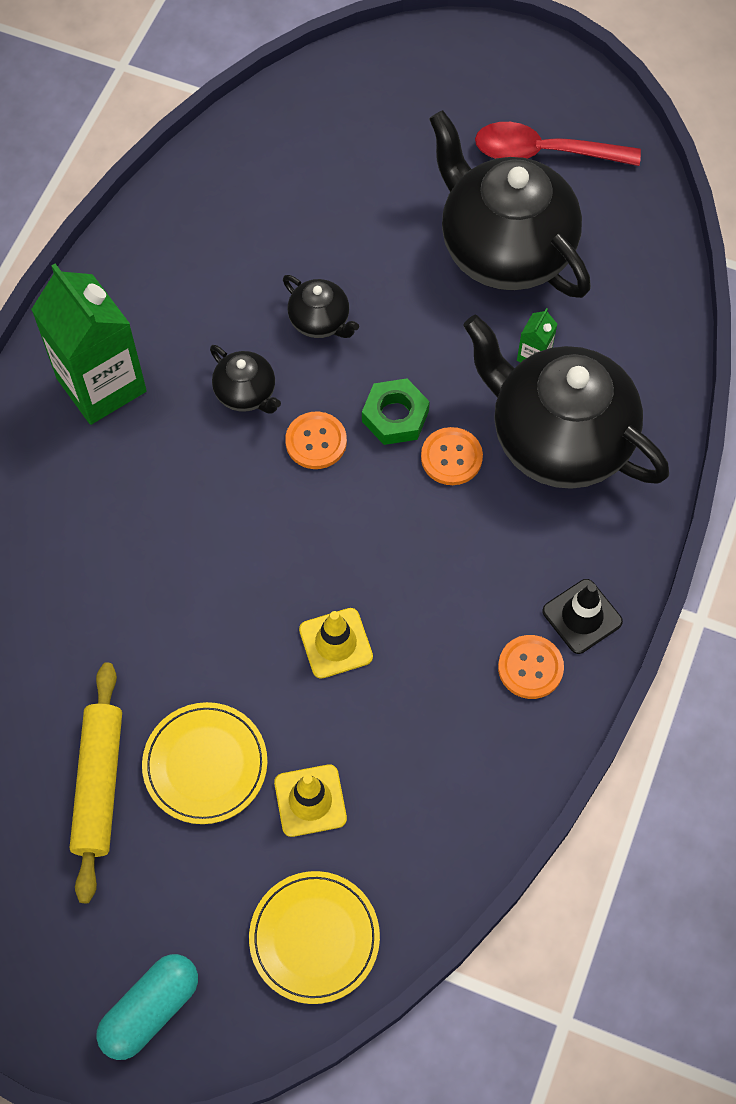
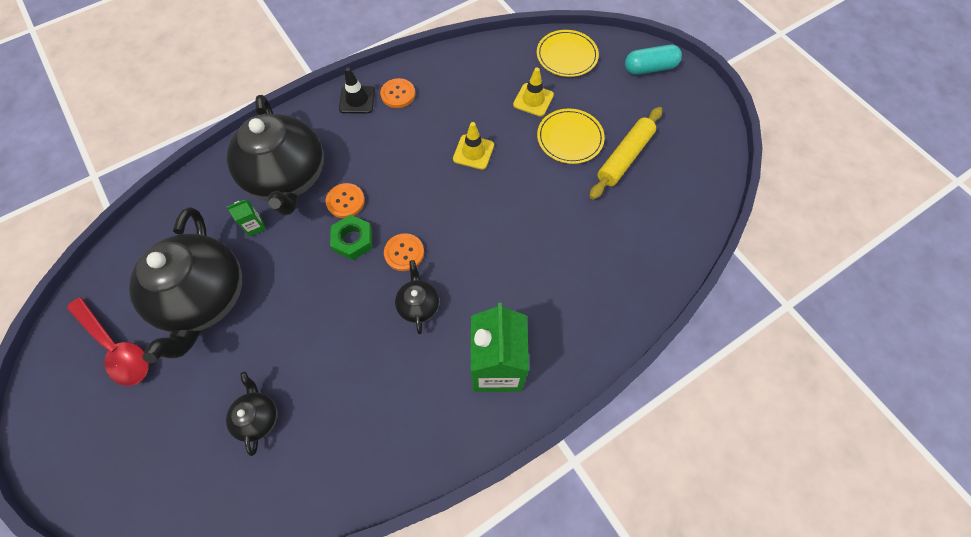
camera: 145 degrees left, 0 degrees up
black teapot [283,275,359,338] -> black teapot moved to [226,372,277,456]

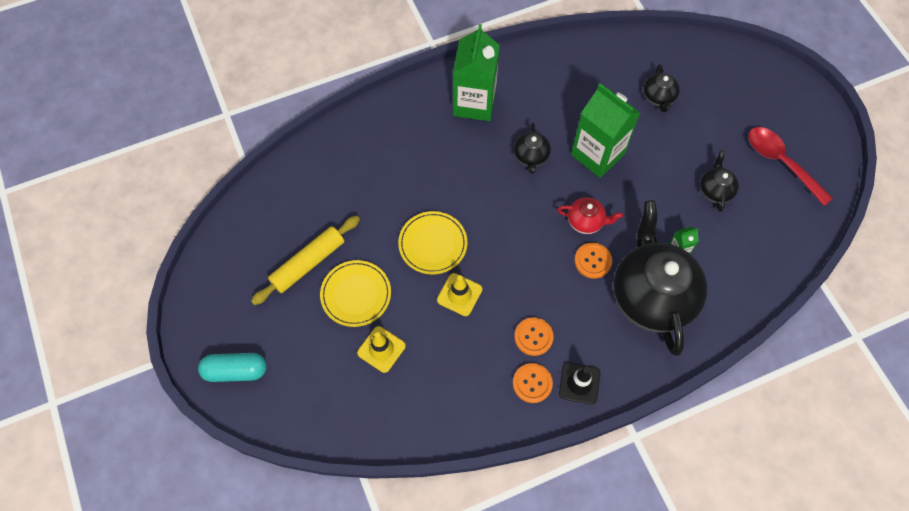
camera: 170 degrees left, 0 degrees up
black teapot [129,207,242,363] -> black teapot [700,150,739,212], size x0.44
green nut [330,215,372,260] -> red teapot [557,197,623,234]
orange button [384,233,424,271] -> orange button moved to [514,317,554,356]
yellow plate [537,30,599,77] -> yellow plate moved to [398,211,467,274]
none -> green carton [571,83,640,178]

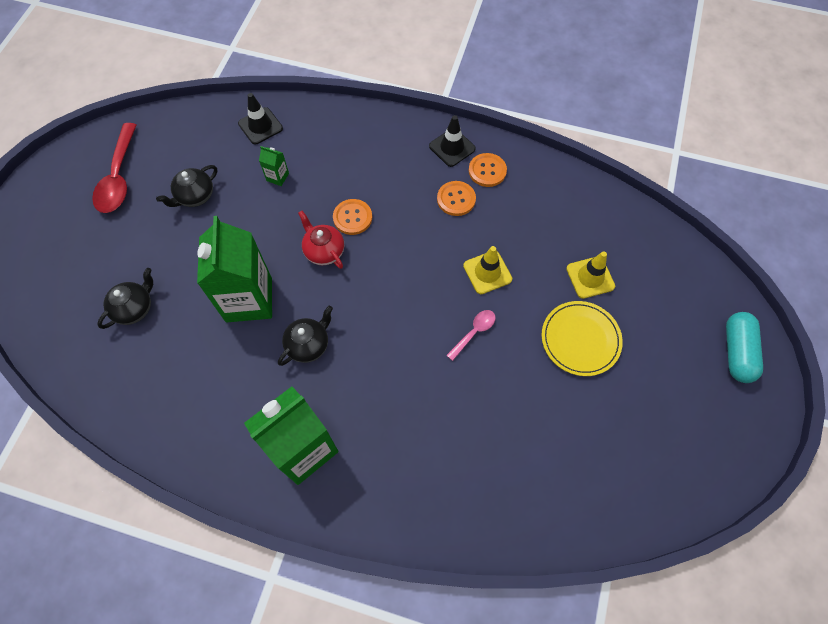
camera: 140 degrees left, 0 degrees up
turquoise capsule [198,353,267,382] -> turquoise capsule turned 60 degrees clockwise [726,312,763,383]
yellow rolling pin [251,216,360,305] -> none
yellow plate [398,211,467,274] -> pink spoon [446,310,496,361]
black teapot [613,200,707,356] -> none
none -> black traffic cone [238,93,283,145]

